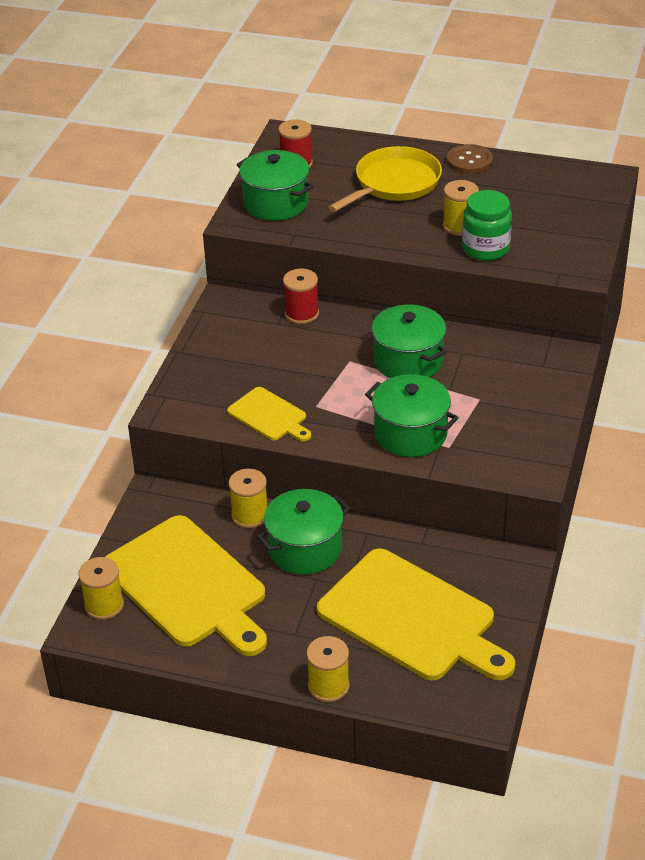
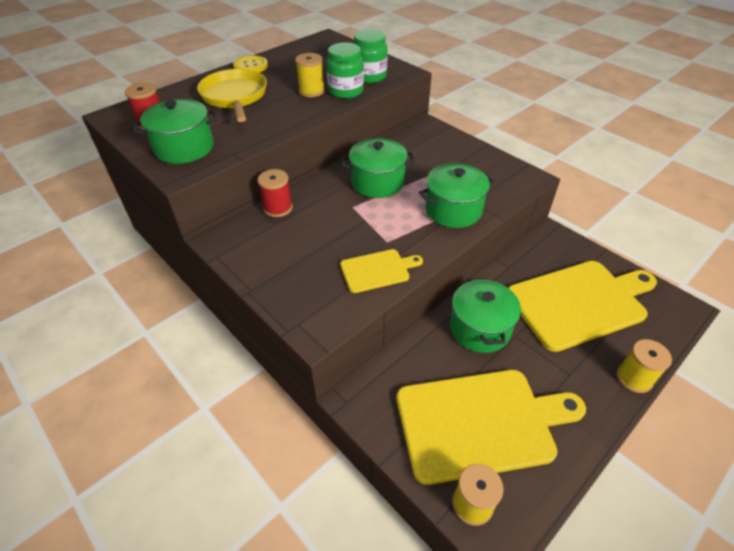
camera: 60 degrees left, 5 degrees up
yellow spool [228,469,267,528] -> none
brown button [447,144,493,174] -> yellow button [233,56,268,72]
none -> green jar [353,29,387,83]

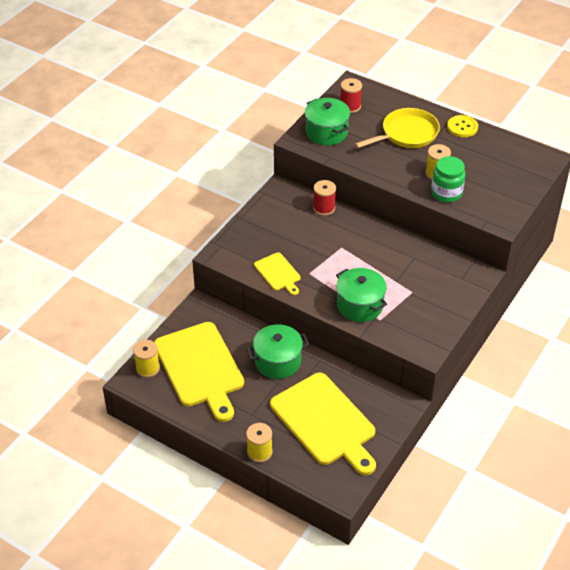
camera: 75 degrees right, 0 degrees up
green pot [341,138,415,198] -> none
green jar [353,29,387,83] -> none

